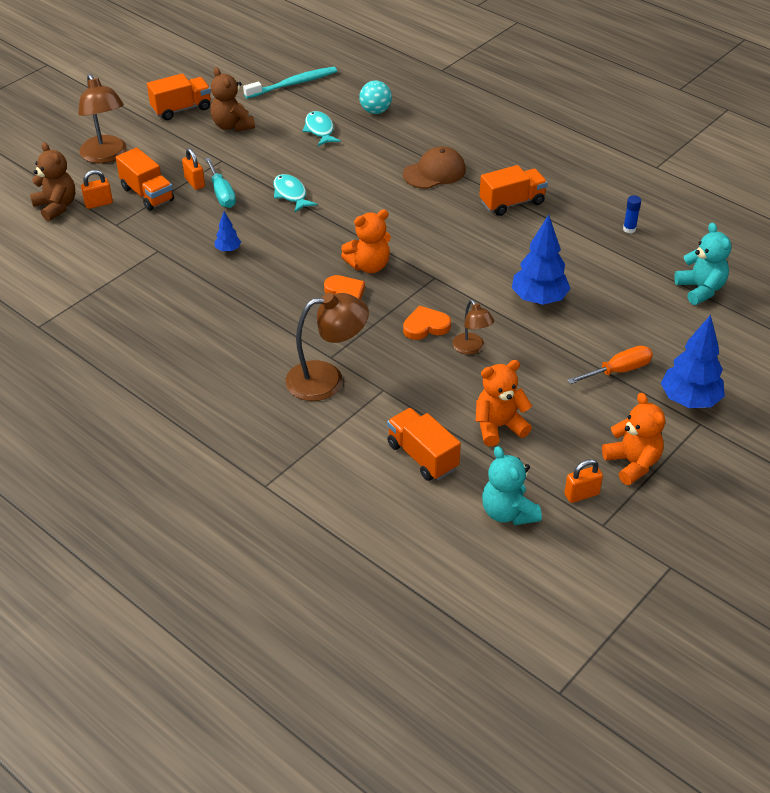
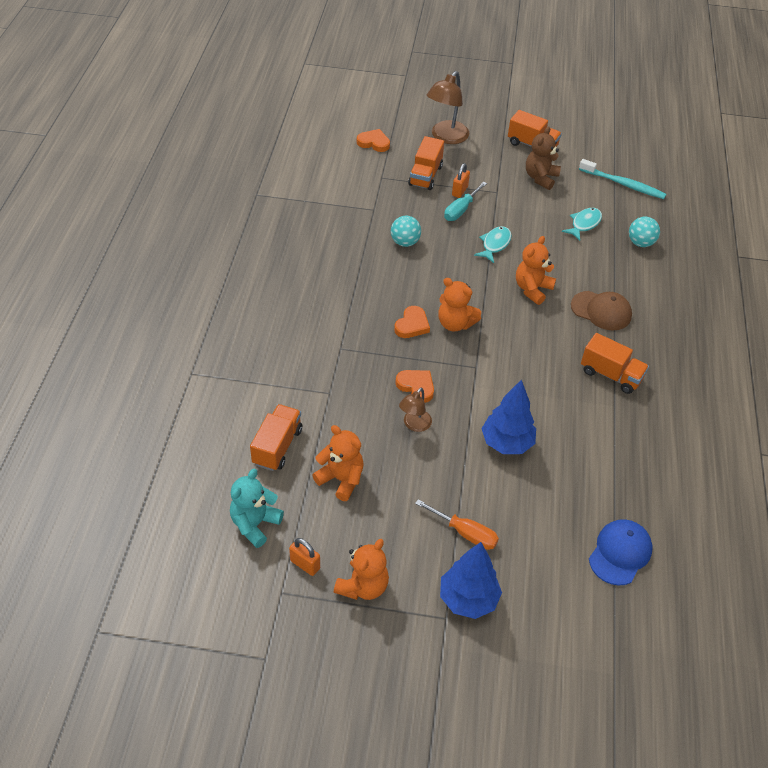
camera: 55 degrees right, 5 degrees up
brown teddy bear [30,142,75,221] -> orange heart [357,129,390,152]
orange padlock [81,170,113,209] -> none
blue tree [214,211,241,252] -> turquoise ball [391,216,421,247]
brown lamp [286,293,369,401] -> none
blue glue stick [623,195,641,233] -> none
turquoise teddy bear [674,223,731,305] -> blue cap [589,519,653,585]
none -> orange teddy bear [516,236,556,305]

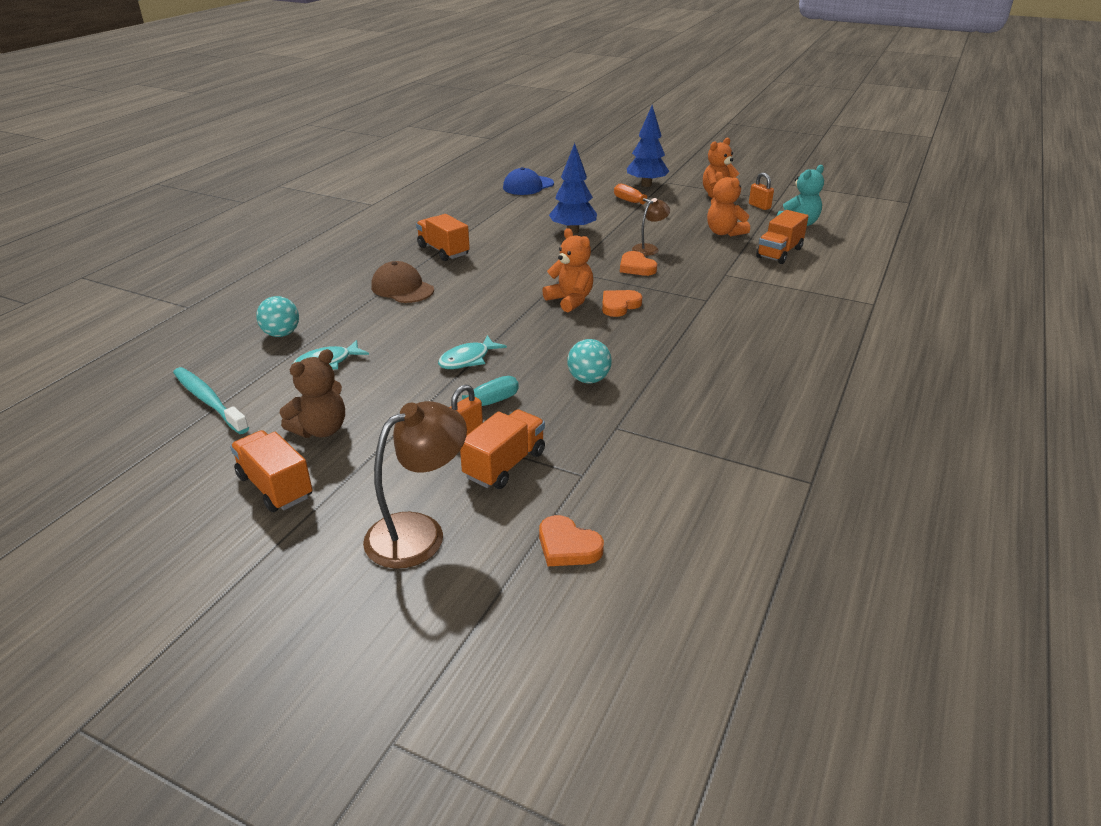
camera: 160 degrees left, 15 degrees down
orange teddy bear [516,236,556,305] -> none

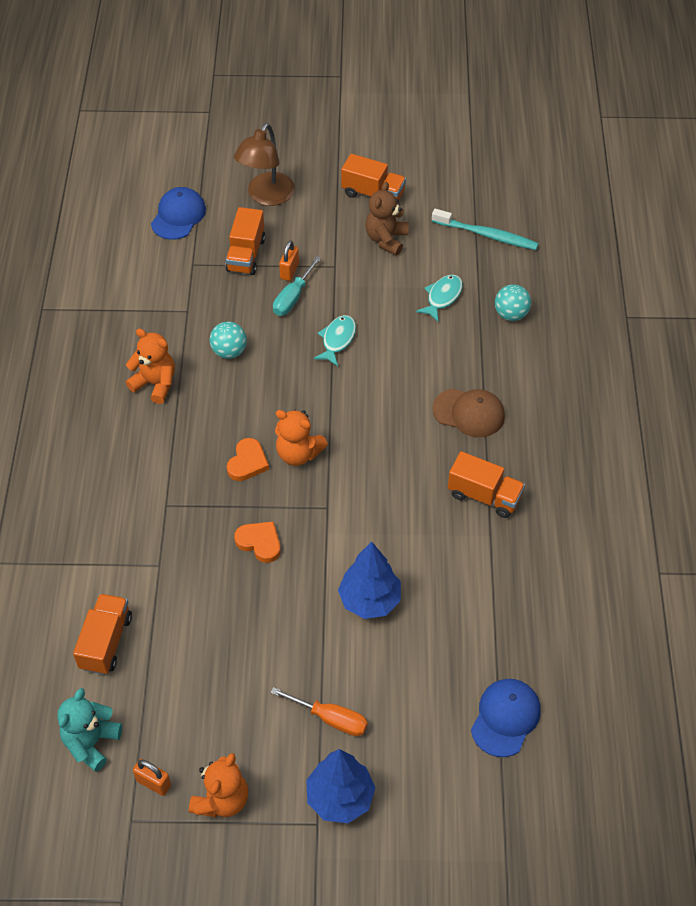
camera: 155 degrees right, 20 degrees up
orange heart [539,515,604,566] -> blue cap [151,187,206,240]
brown lamp [632,198,670,256] -> none
orange teddy bear [707,172,750,236] -> orange teddy bear moved to [126,328,175,404]

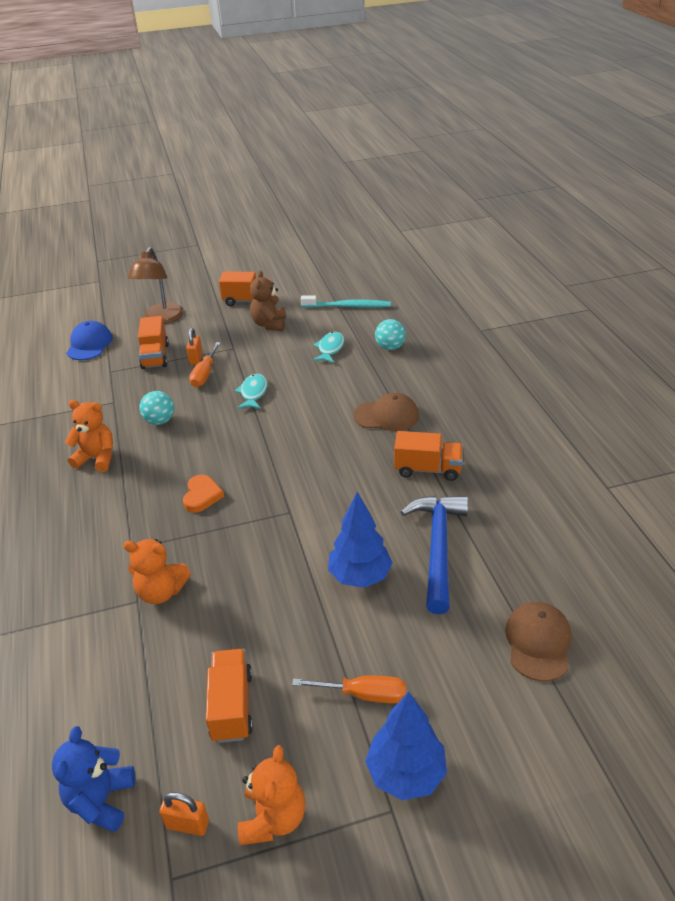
camera: 15 degrees left, 15 degrees down
turquoise teddy bear [57,688,122,772] -> blue teddy bear [52,726,135,832]
orange truck [73,593,132,675] -> orange truck moved to [206,649,253,743]
orange heart [234,521,281,563] -> none
turquoise screwdriver [273,256,321,316] -> orange screwdriver [189,342,221,387]
orange teddy bear [275,410,328,466] -> orange teddy bear moved to [123,539,191,604]
blue cap [471,679,541,757] -> brown cap [505,602,572,681]
none -> blue hammer [401,496,468,614]

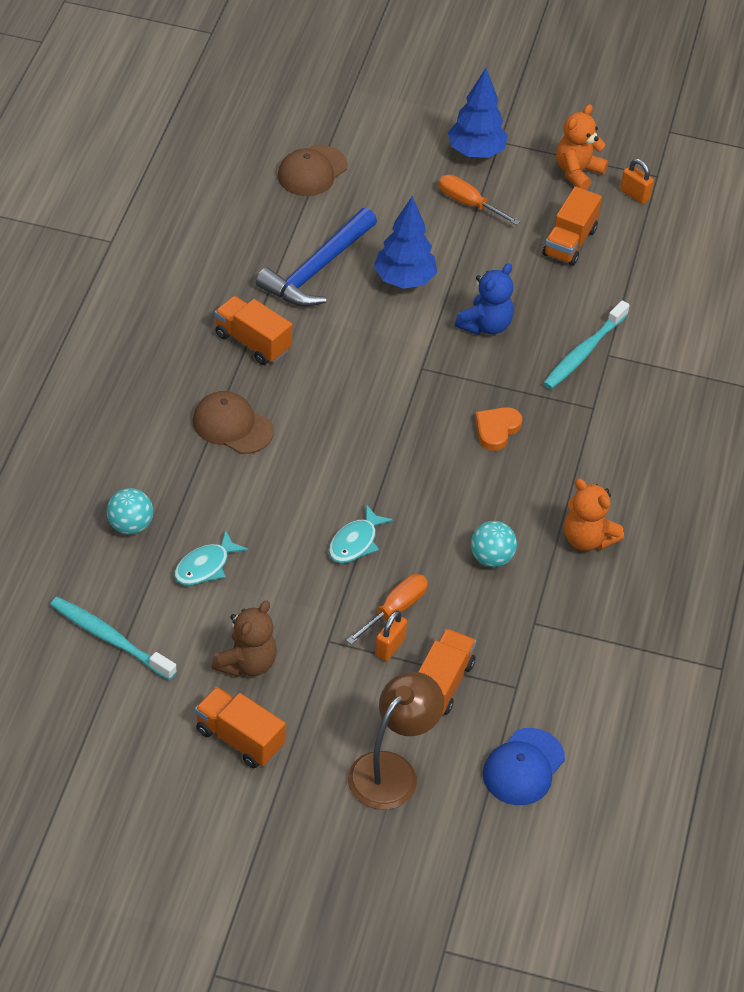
camera: 155 degrees left, 10 degrees up
blue teddy bear [52,726,135,832] -> blue teddy bear moved to [455,263,514,335]
orange teddy bear [123,539,191,604] -> turquoise toothbrush [543,300,630,389]

